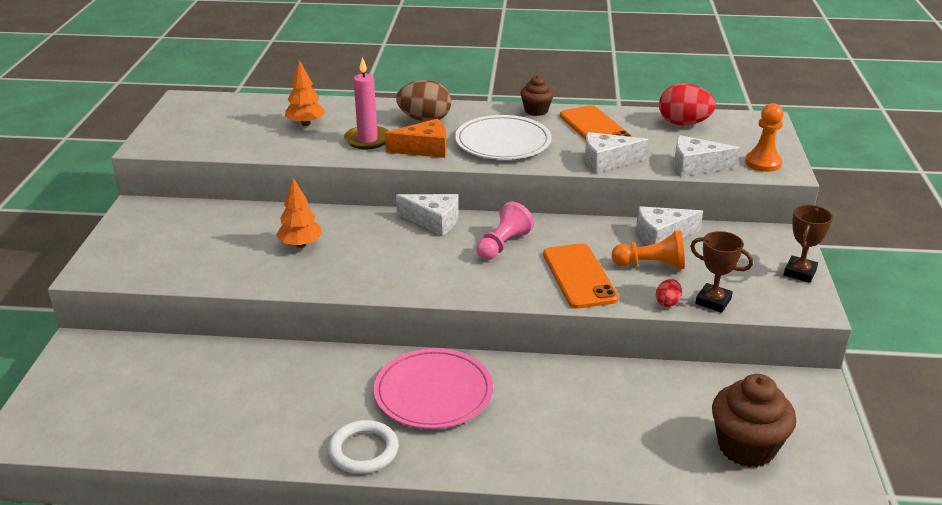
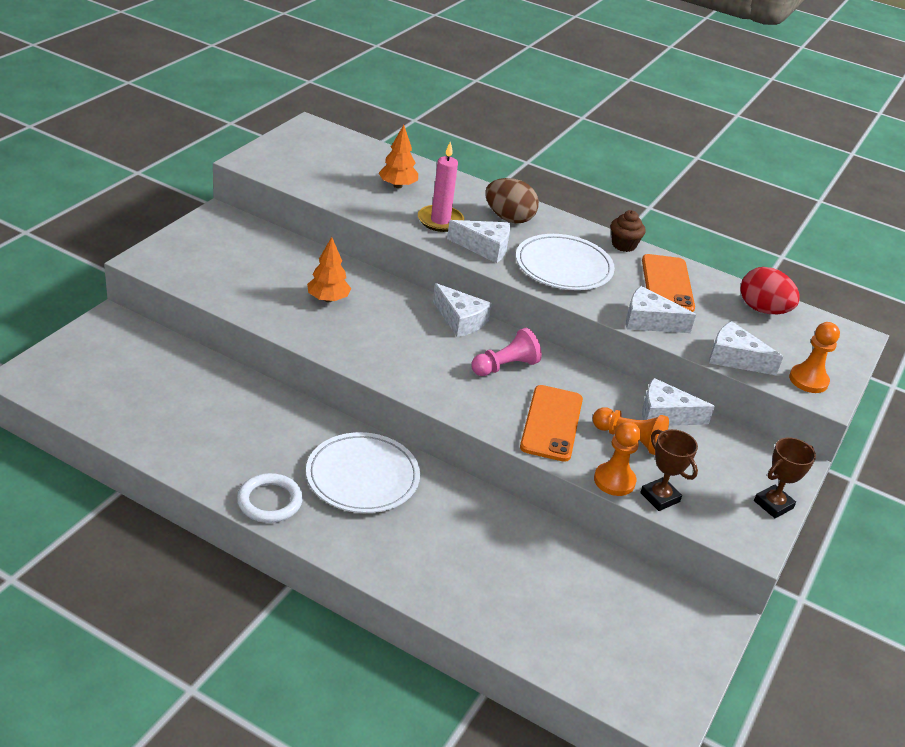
camera: 20 degrees right, 5 degrees up
pink plate [374,348,493,429] -> white plate [306,432,420,513]
orange cheese [385,119,446,158] -> white cheese [447,220,510,263]
red egg [656,279,682,307] -> orange pawn [594,421,641,496]
brown cupcake [712,374,796,467] -> none

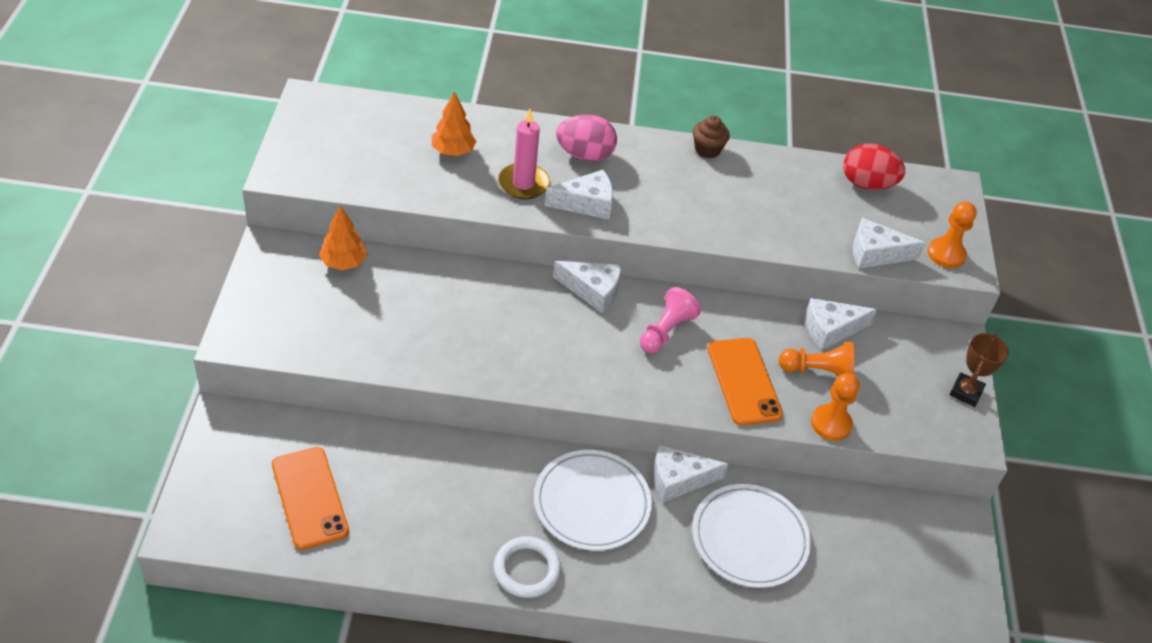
camera: 25 degrees left, 10 degrees up
orange tree [307,237,351,302] -> orange tree moved to [319,206,367,270]
brown egg [486,178,539,223] -> pink egg [556,115,617,161]
white plate [516,234,615,290] -> white plate moved to [692,484,811,588]
white cheese [626,286,696,333] -> white cheese moved to [653,445,728,503]
brown trophy [640,429,698,511] -> none
orange phone [642,254,695,312] -> orange phone moved to [272,447,349,550]

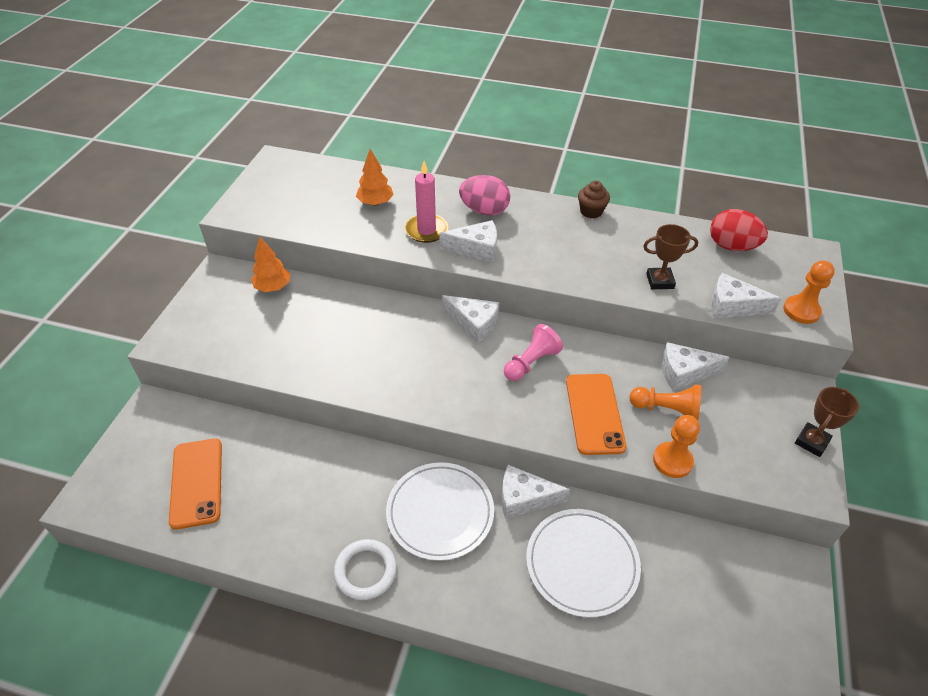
camera: 15 degrees right, 0 degrees up
none -> brown trophy [643,224,698,289]

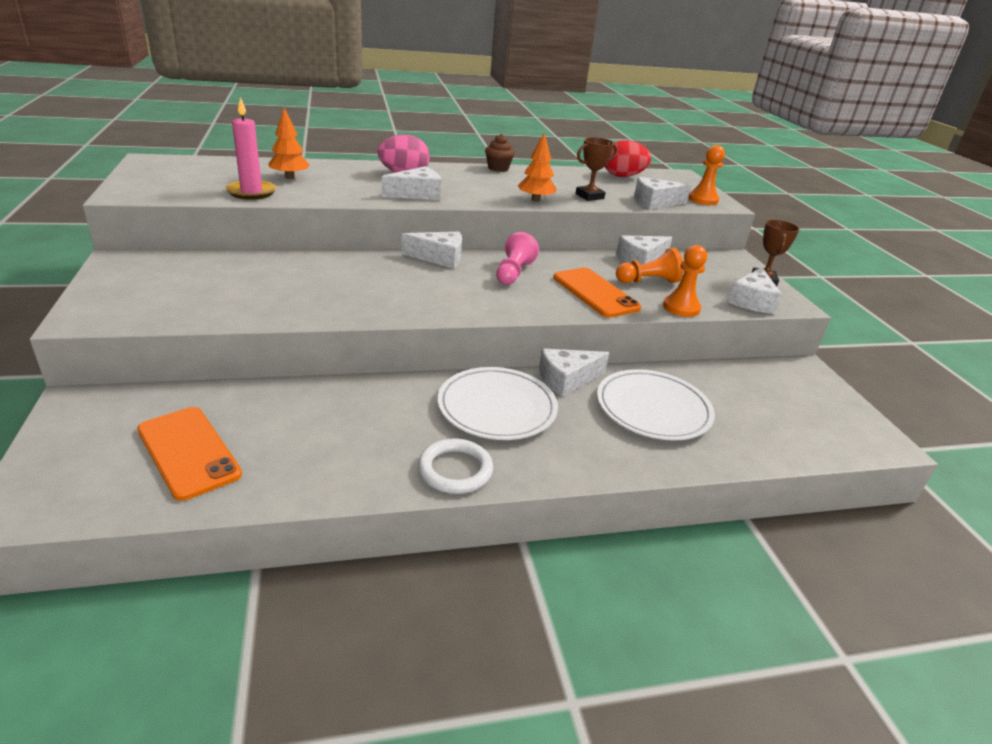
camera: 30 degrees left, 15 degrees down
orange tree [251,237,290,292] -> orange tree moved to [518,133,556,202]
pink candle [405,161,448,243] -> pink candle moved to [226,97,276,200]
none -> white cheese [728,267,782,314]

